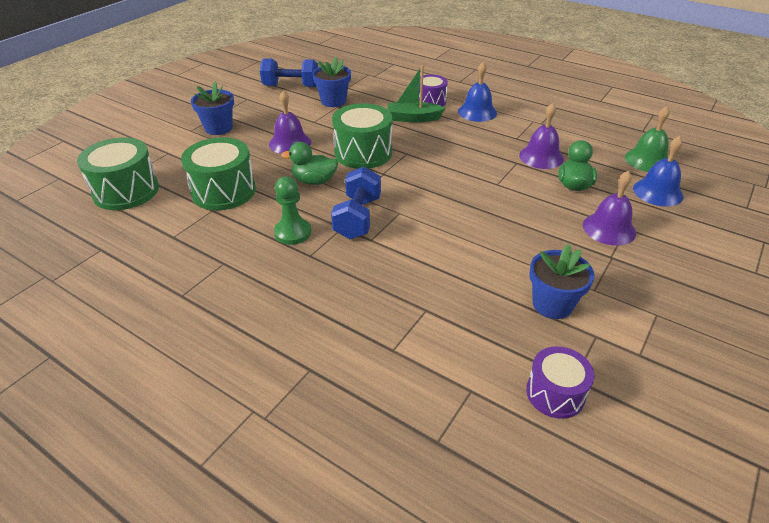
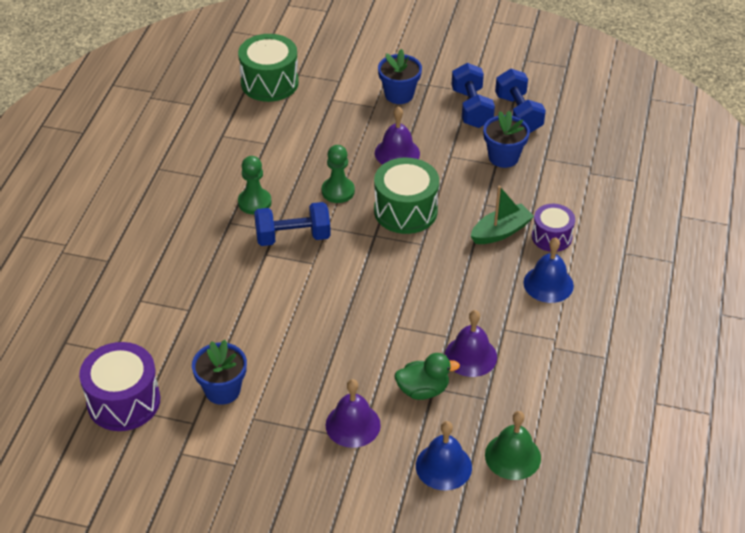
camera: 70 degrees right, 5 degrees up
green drum [181,137,256,210] -> none
green duck [281,142,338,185] -> green pawn [322,145,355,203]
green boat [387,65,446,122] -> green boat turned 75 degrees clockwise [471,186,534,244]
purple drum [526,346,594,419] -> purple drum [79,342,160,431], size x1.61
none -> blue dumbbell [451,63,495,128]

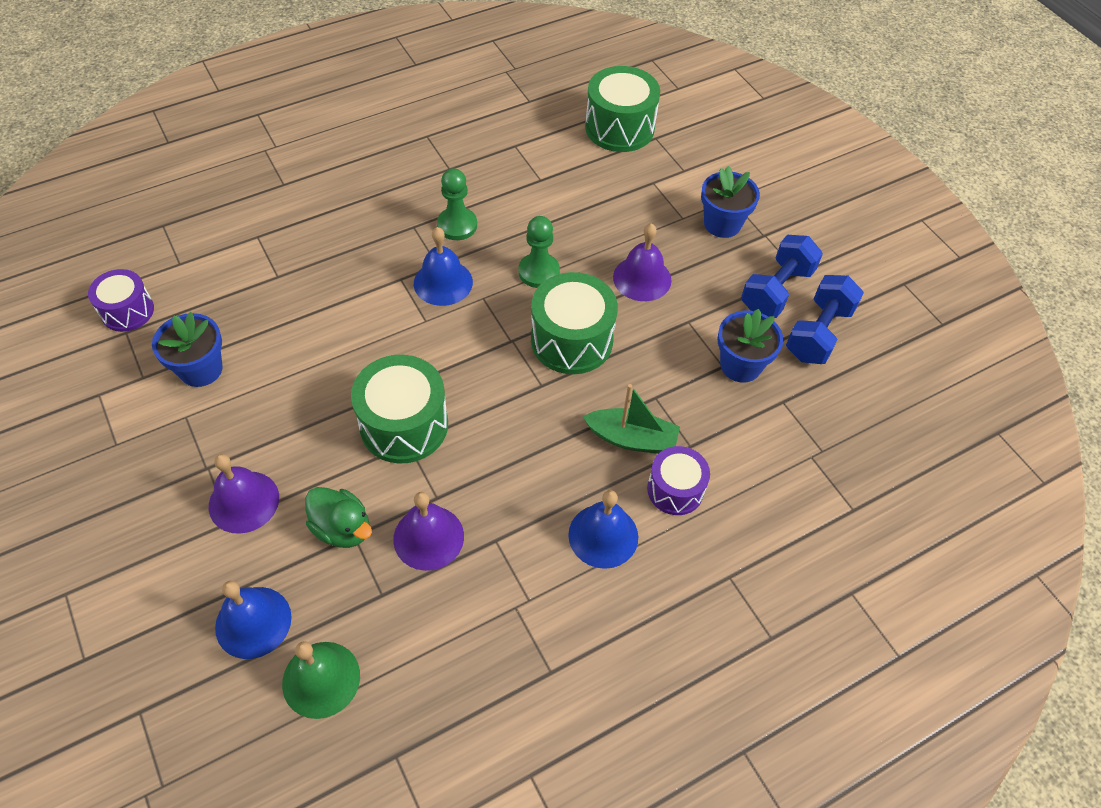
camera: 45 degrees right, 10 degrees up
purple drum [79,342,160,431] -> purple drum [88,269,154,332], size x0.62
blue dumbbell [254,202,331,246] -> blue bell [414,227,473,306]
none -> green drum [351,355,448,463]

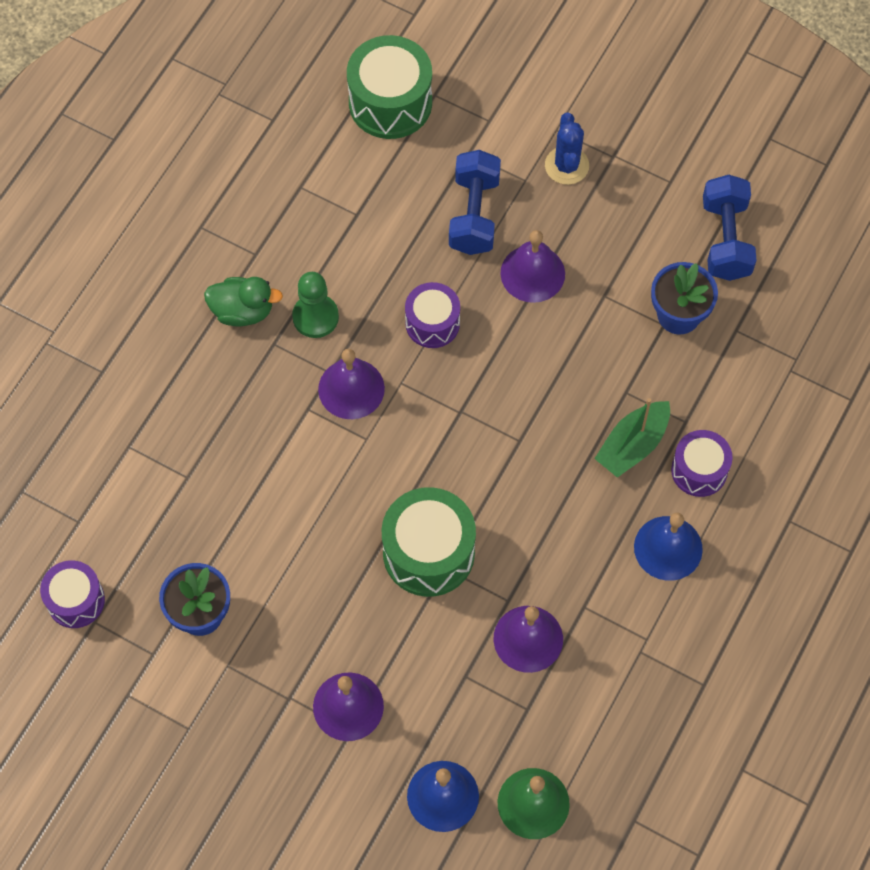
camera: 30 degrees left, 10 degrees up
green duck [305,487,372,548] -> green duck moved to [204,277,283,326]
blue bell [414,227,473,306] -> purple bell [318,349,385,419]
green pawn [519,216,560,288] -> purple drum [405,282,460,348]
green drum [531,272,618,374] -> none
green boat [582,384,680,454] -> green boat turned 150 degrees clockwise [594,398,670,478]
blue flower pot [701,166,760,238] -> blue cactus [545,112,589,185]
blue dumbbell [741,235,823,318] -> blue dumbbell moved to [449,150,501,255]

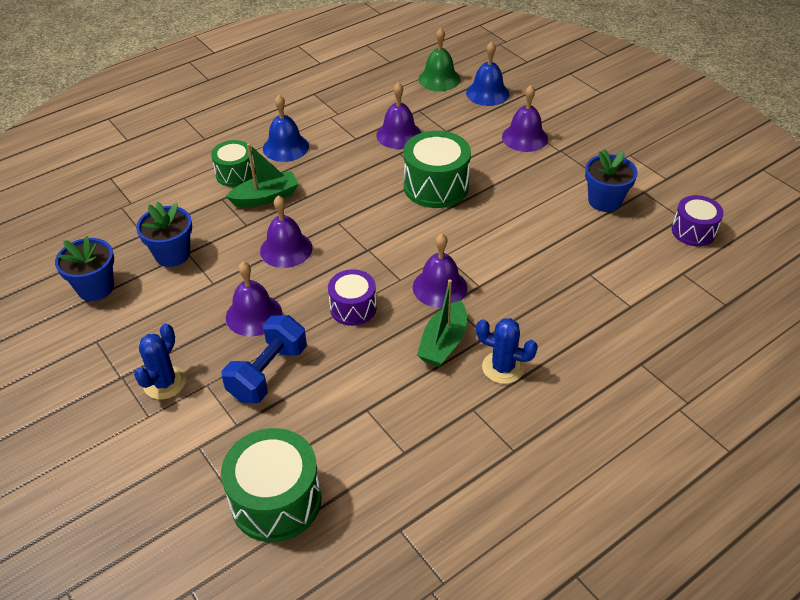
camera: 155 degrees left, 20 degrees down
green duck [204,277,283,326] -> blue cactus [476,318,538,384]
green pawn [292,272,339,338] -> green boat [417,279,467,367]
purple drum [671,430,733,497] -> green drum [211,140,256,187]
blue dumbbell [703,175,757,281] -> blue flower pot [55,236,114,301]
none -> purple bell [260,196,313,268]

